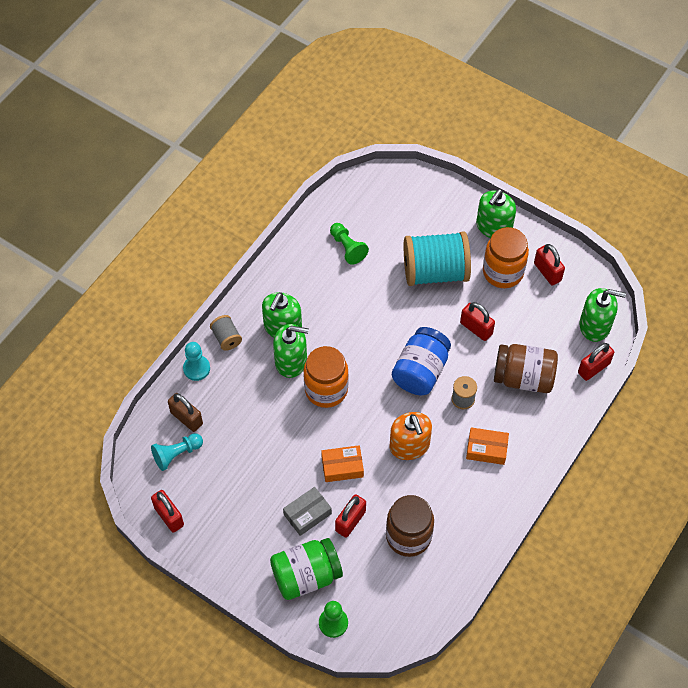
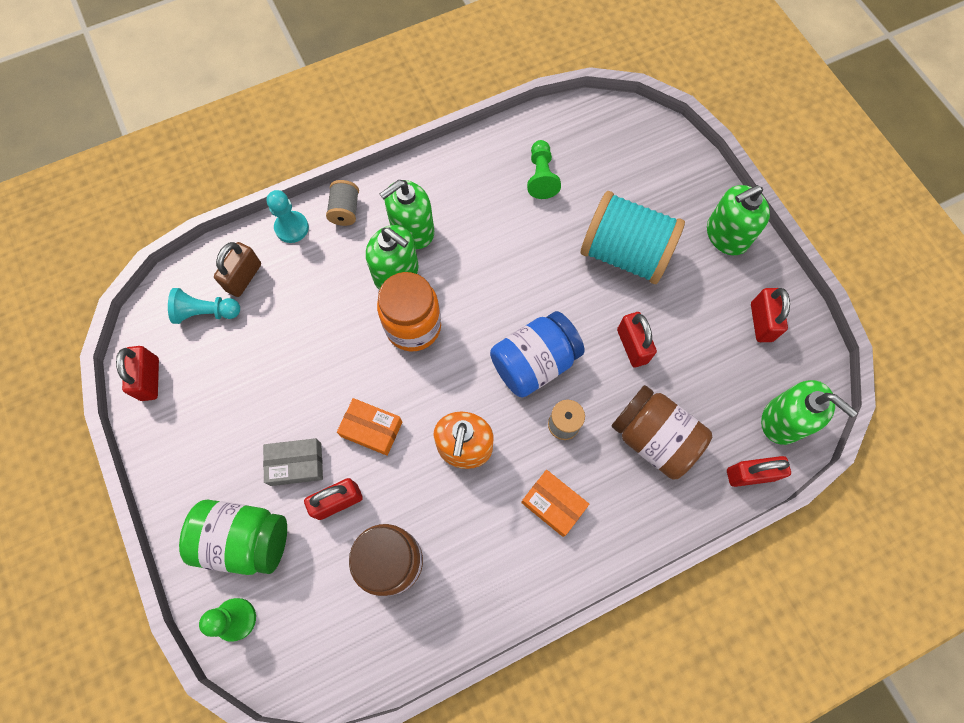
camera: 30 degrees right, 10 degrees up
brown padlock [168,393,203,432] -> brown padlock turned 45 degrees clockwise [214,242,261,297]
orange jar [483,227,529,288] -> none

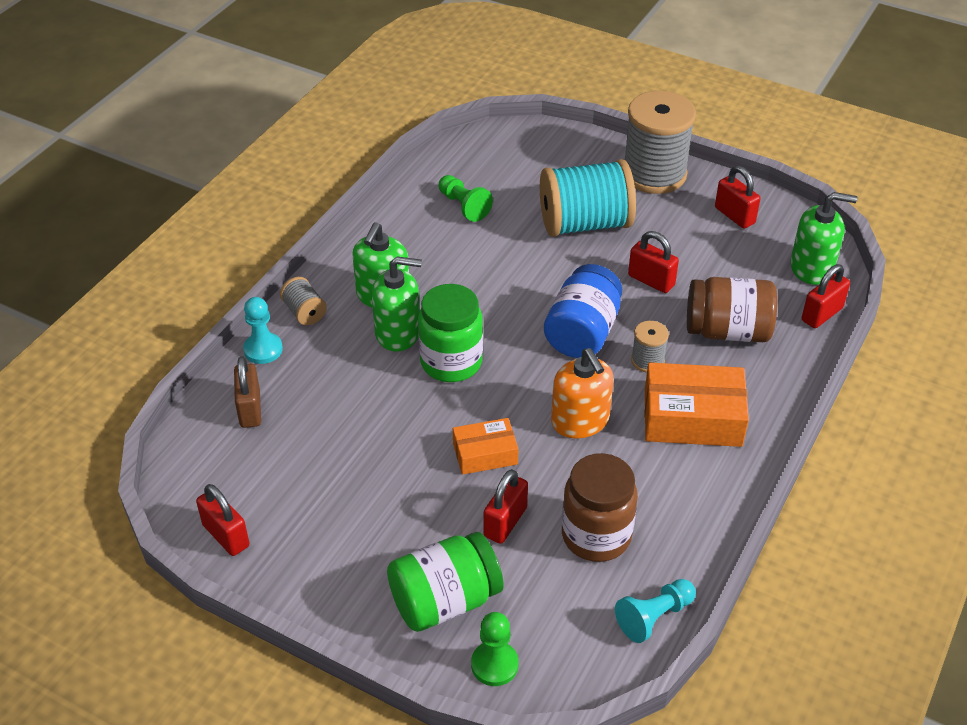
camera: 35 degrees left, 25 degrees down
turquoise pawn [168,288,240,324] -> turquoise pawn moved to [615,579,696,643]
grey box [263,438,323,486] -> none
orange jar [377,272,441,351] -> green jar [418,284,483,382]
orange box [521,470,589,537] -> orange box [645,363,749,447], size x1.70
green soap dispenser [707,185,770,255] -> grey spool [625,91,696,194]

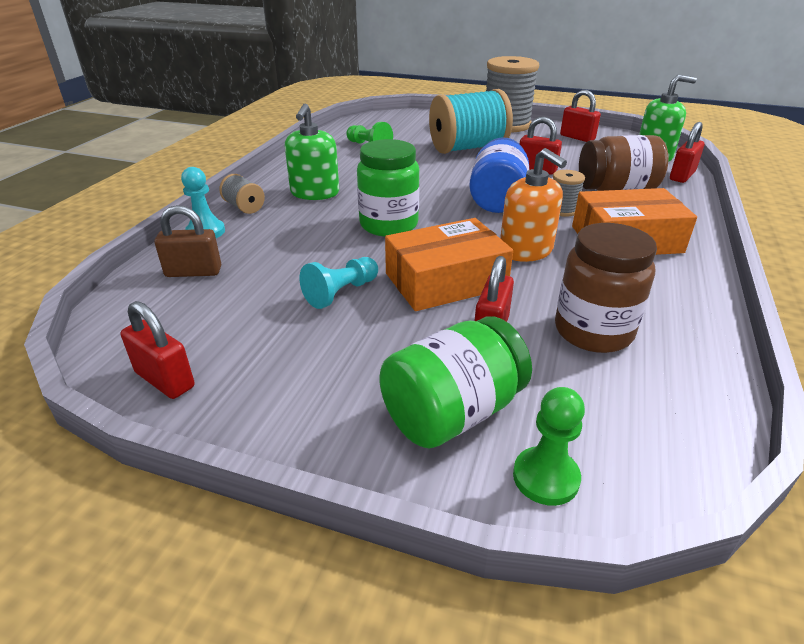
camera: 10 degrees left, 10 degrees down
brown padlock [234,356,261,428] -> brown padlock turned 75 degrees counterclockwise [155,205,221,277]
green soap dispenser [372,257,422,352] -> none
orange box [453,418,518,475] -> orange box [385,218,513,311], size x1.70
turquoise pawn [615,579,696,643] -> turquoise pawn moved to [299,257,378,309]

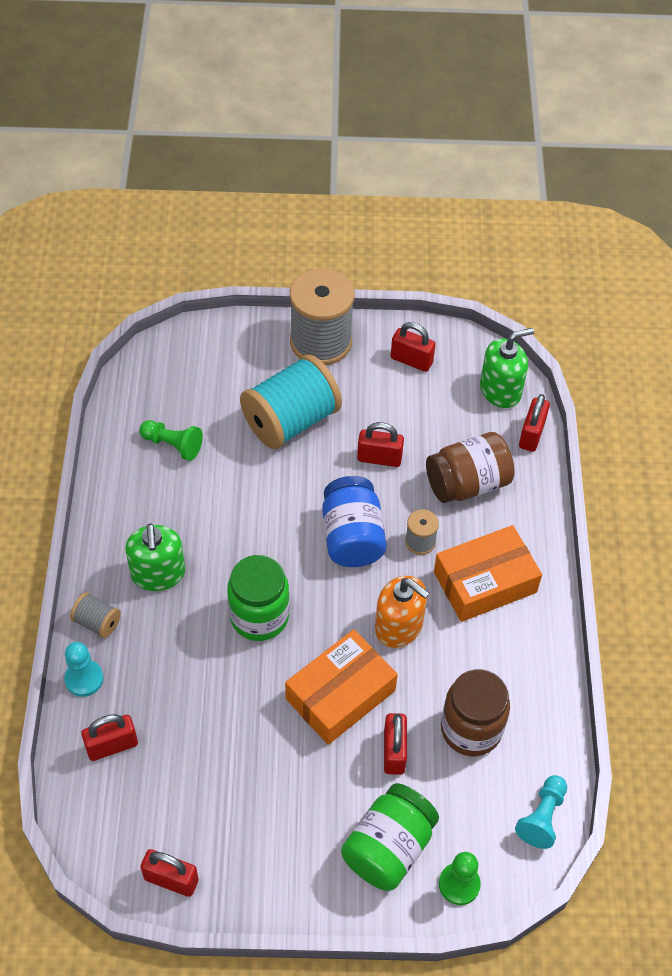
camera: 20 degrees left, 20 degrees up
brown padlock [155,205,221,277] -> red padlock [81,714,138,761]
turquoise pawn [299,257,378,309] -> turquoise pawn moved to [515,775,567,849]

